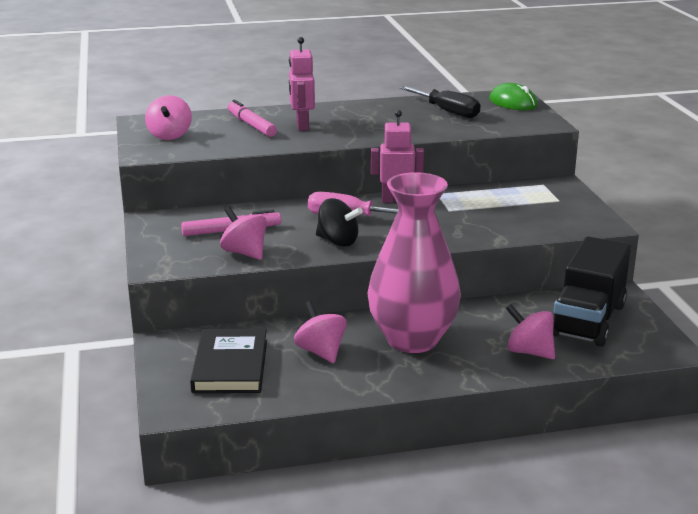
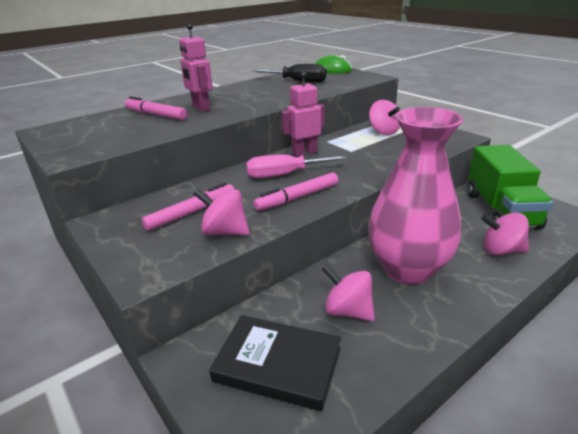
camera: 25 degrees left, 5 degrees up
pink spinning top [145,95,192,140] -> pink spinning top moved to [369,100,400,135]
black book [190,329,267,393] -> black book turned 45 degrees counterclockwise [209,315,341,411]
black spinning top [316,198,363,247] -> pink marker [253,172,338,211]
black truck [553,236,631,347] -> green truck [467,145,553,230]

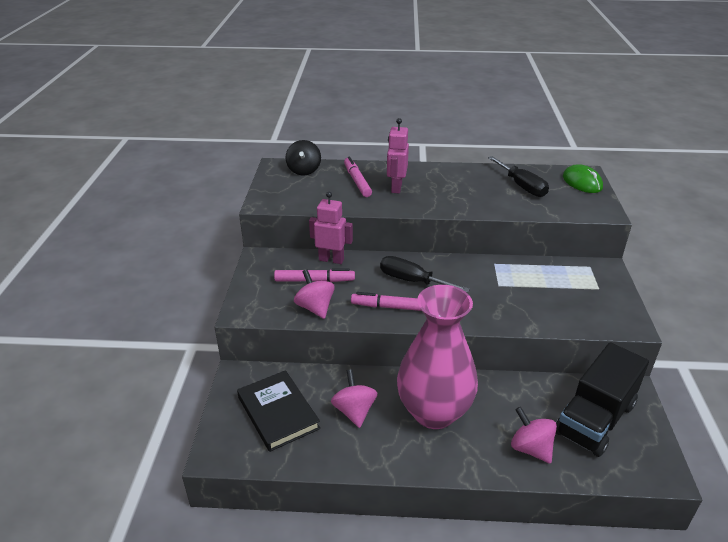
camera: 40 degrees right, 5 degrees up
pink screwdriver [246,154,347,178] -> black screwdriver [380,256,470,293]
pink robot [281,72,324,157] -> pink robot moved to [309,192,353,264]
pink spinning top [369,100,400,135] -> none
green truck [467,145,553,230] -> black truck [556,342,649,457]
none -> black spinning top [286,140,321,176]

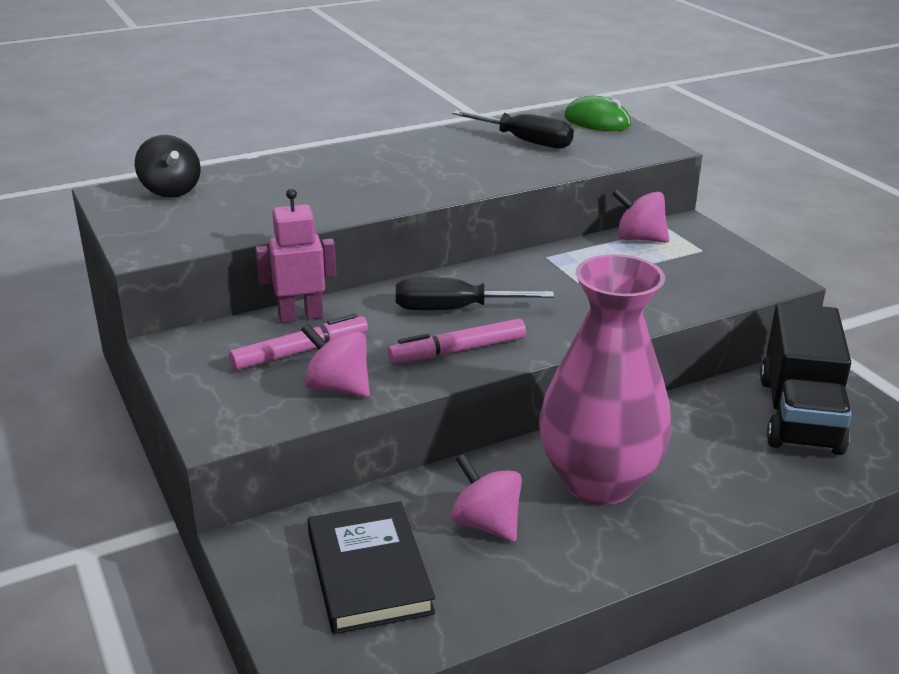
camera: 30 degrees left, 5 degrees down
black book [237,370,320,452] -> black book turned 45 degrees clockwise [307,501,435,634]
pink marker [344,156,372,197] -> none
pink robot [387,118,409,193] -> none
pink spinning top [511,407,557,464] -> pink spinning top moved to [612,188,669,243]

